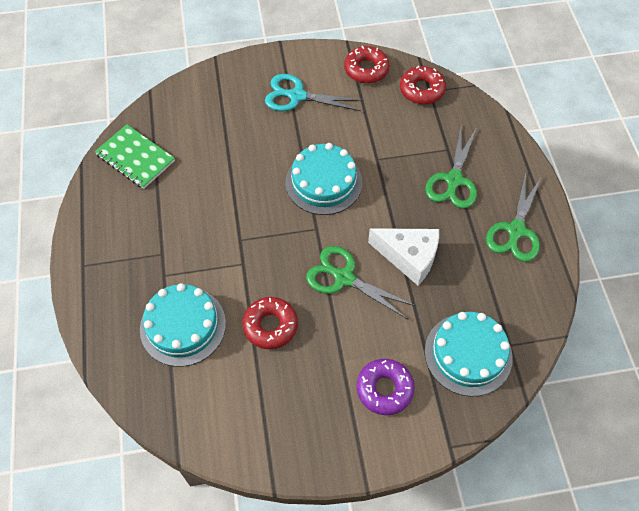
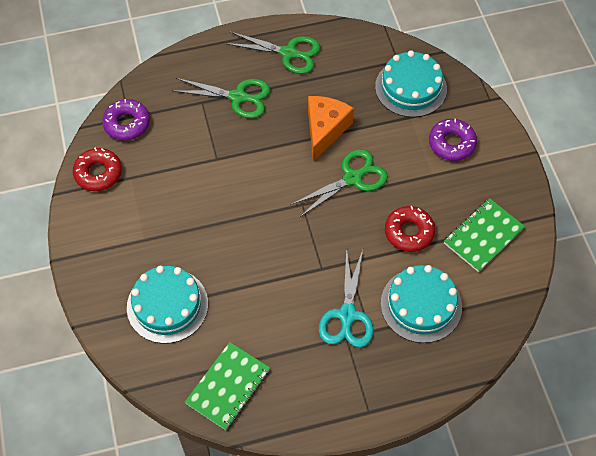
camera: 95 degrees left, 0 degrees up
turquoise scissors [265,74,364,111] -> turquoise scissors moved to [319,247,374,347]
turquoise cake [285,143,362,215] -> turquoise cake moved to [127,266,208,344]
green scissors [306,246,416,319] -> green scissors turned 150 degrees counterclockwise [290,149,388,218]
white cheese [368,228,439,285] -> orange cheese [308,96,354,162]
red donut [400,66,446,104] -> purple donut [102,99,150,140]
none -> green notebook [444,198,525,272]

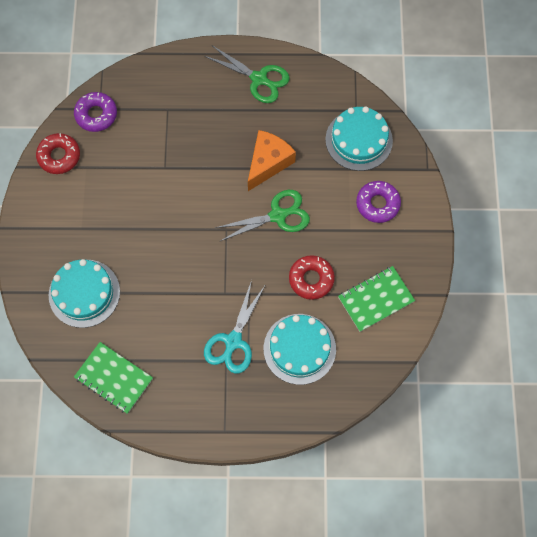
camera: 15 degrees right, 10 degrees up
green scissors [173,78,270,119] -> none
green notebook [185,342,270,430] -> green notebook turned 75 degrees clockwise [74,342,153,414]

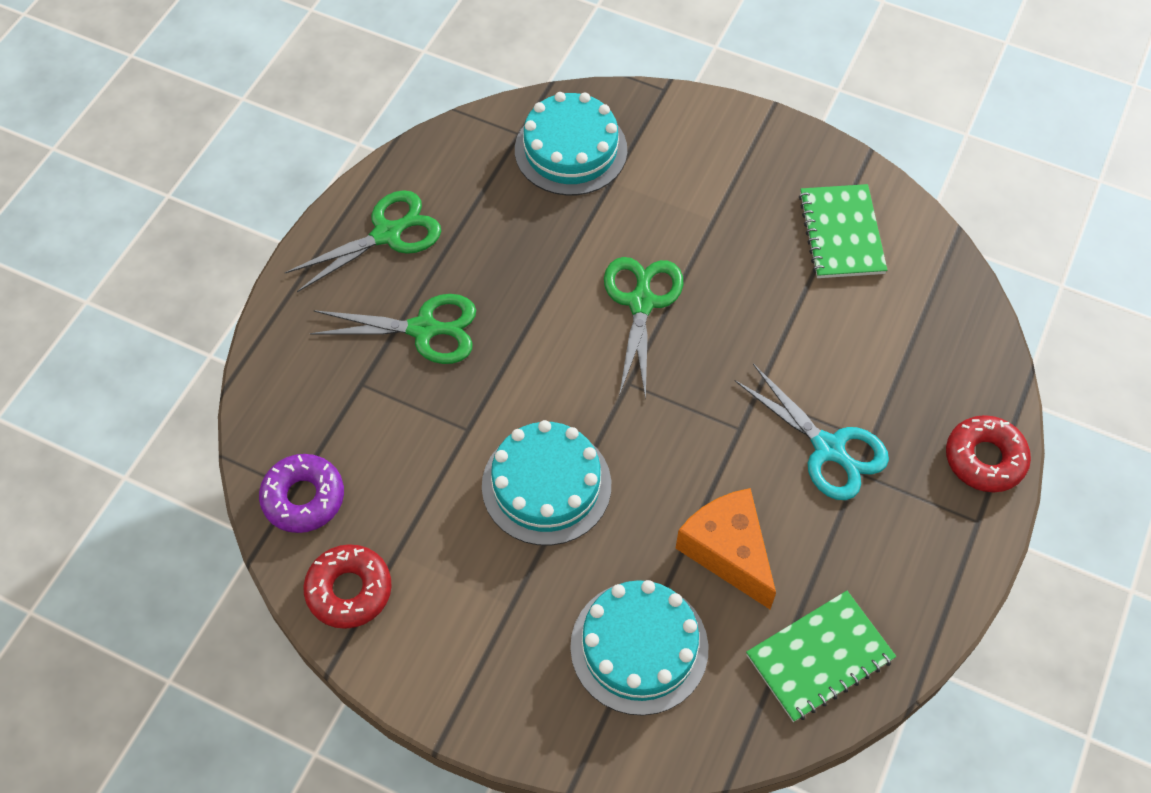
camera: 65 degrees left, 10 degrees down
orange cheese [248,130,296,191] -> orange cheese moved to [675,488,776,609]
turquoise cake [264,314,336,385] -> turquoise cake moved to [482,420,611,546]
red donut [289,255,335,300] -> red donut moved to [946,415,1031,492]
purple donut [356,181,401,223] -> none
none -> green scissors [310,294,476,364]

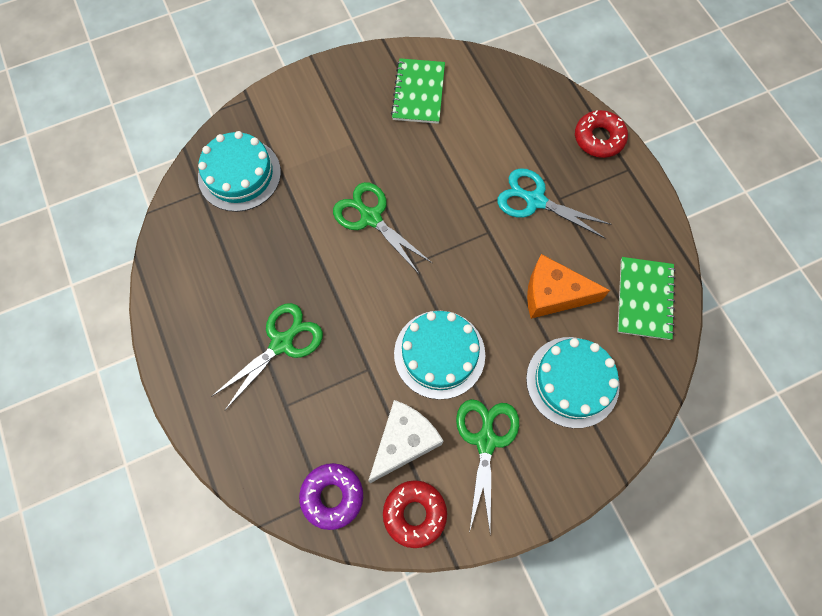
camera: 50 degrees left, 10 degrees up
green scissors [285,190,441,292] -> green scissors moved to [456,399,519,533]
turquoise scissors [735,364,889,500] -> turquoise scissors turned 150 degrees counterclockwise [497,168,612,239]
green notebook [799,184,887,278] -> green notebook turned 60 degrees clockwise [391,58,445,124]
none -> white cheese [368,400,443,483]

